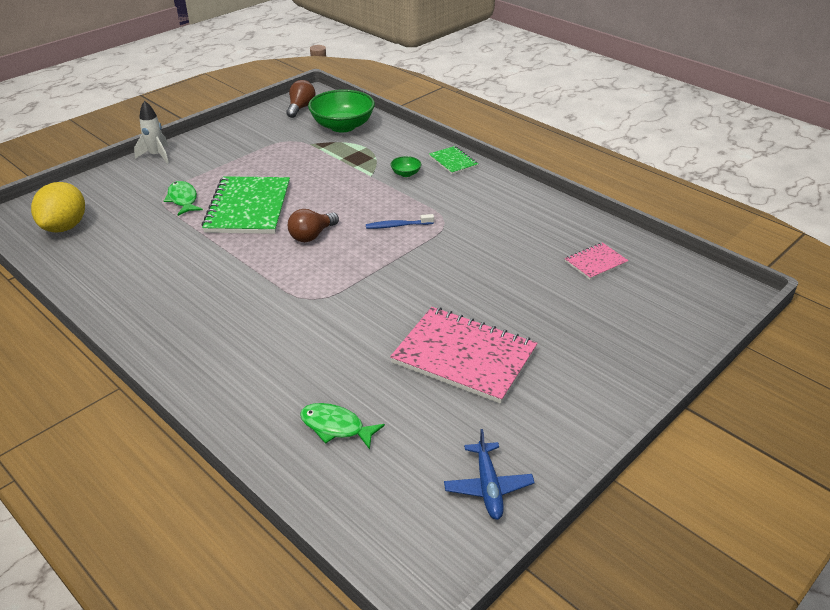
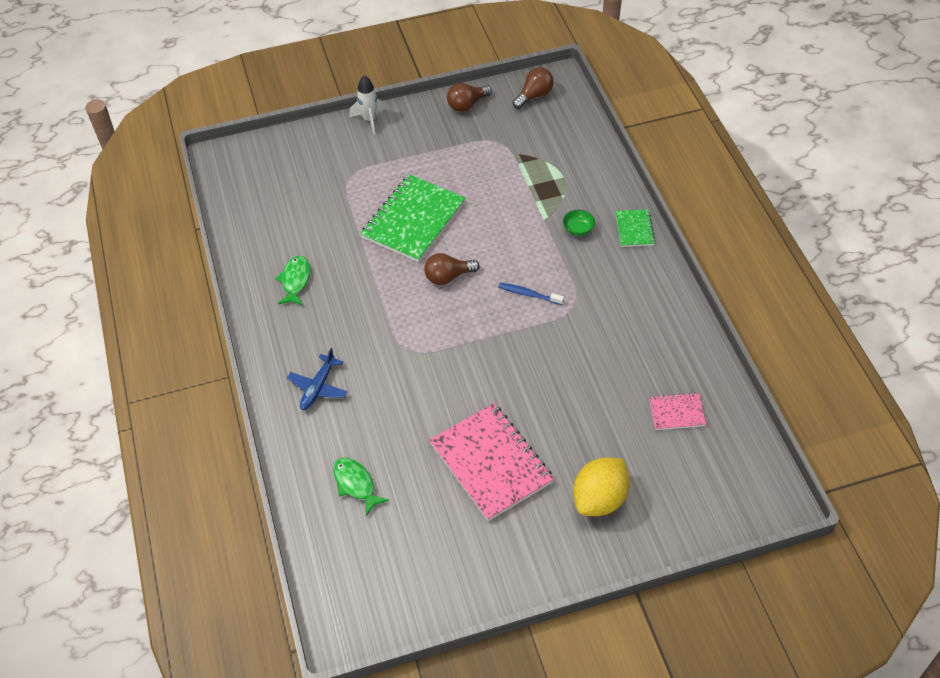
camera: 30 degrees right, 15 degrees up
yellow lemon [31,182,85,232] -> yellow lemon moved to [573,458,630,516]
green fish [164,181,203,216] -> green fish moved to [276,256,311,305]
green bowl [308,89,375,133] -> none
blue plane [444,429,535,520] -> blue plane moved to [287,348,348,410]
none -> brown light bulb [447,83,492,112]

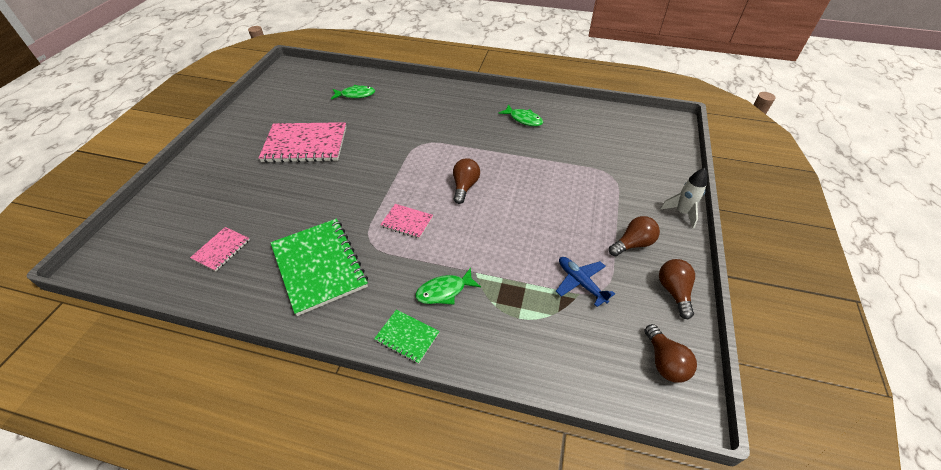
camera: 120 degrees right, 5 degrees down
blue plane [287,348,348,410] -> blue plane moved to [556,257,615,307]
green notebook [360,174,466,262] -> green notebook moved to [270,219,368,316]
blue toothbrush [498,283,564,305] -> pink notebook [380,204,433,239]
green bowl [563,210,595,236] -> green fish [415,268,481,305]
yellow lemon [573,458,630,516] -> none
none -> brown light bulb [609,216,660,256]

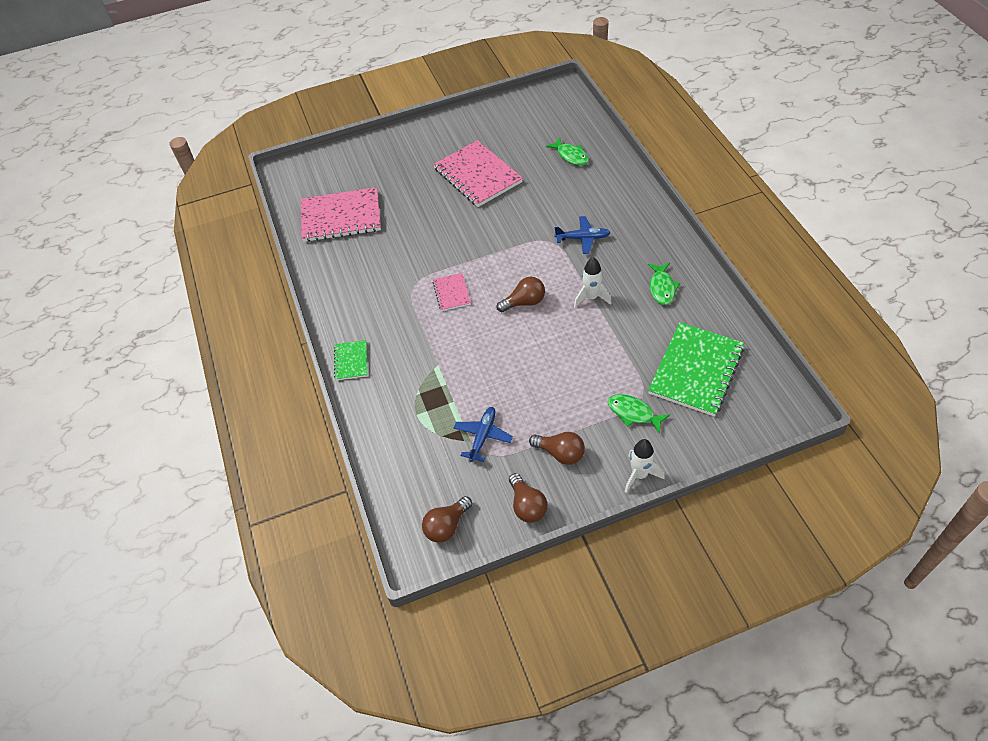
camera: 60 degrees right, 5 degrees up
pink notebook [190,227,250,272] -> pink notebook [301,187,381,242], size x2.04
green notebook [270,219,368,316] -> green notebook moved to [648,322,744,417]
green fish [415,268,481,305] -> green fish moved to [608,394,670,434]
brown light bulb [659,259,695,319] -> brown light bulb turned 105 degrees clockwise [509,473,548,523]
none -> blue plane [554,216,611,254]
none -> white rocket [574,257,612,308]

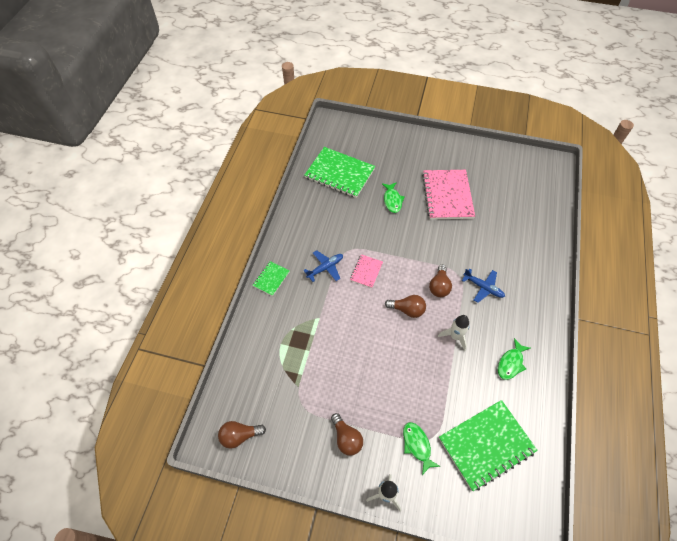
camera: 30 degrees right, 5 degrees up
pink notebook [301,187,381,242] -> green notebook [304,147,375,198]
blue plane [454,407,513,462] -> blue plane moved to [303,250,343,282]
brown light bulb [509,473,548,523] -> brown light bulb moved to [429,265,452,297]
green fish [546,137,589,166] -> green fish moved to [382,182,405,213]

